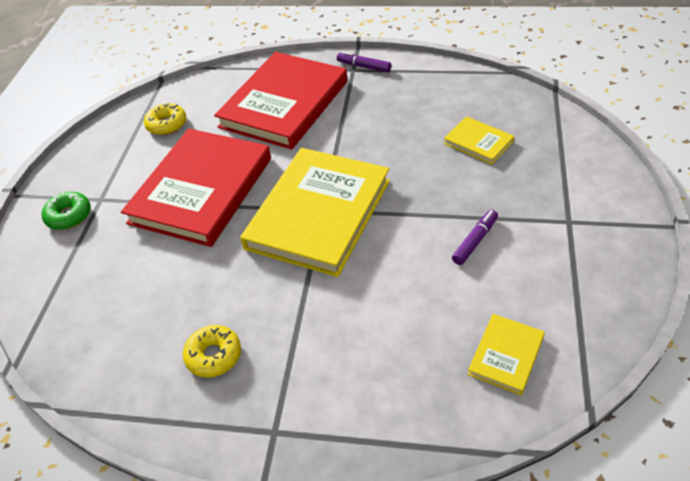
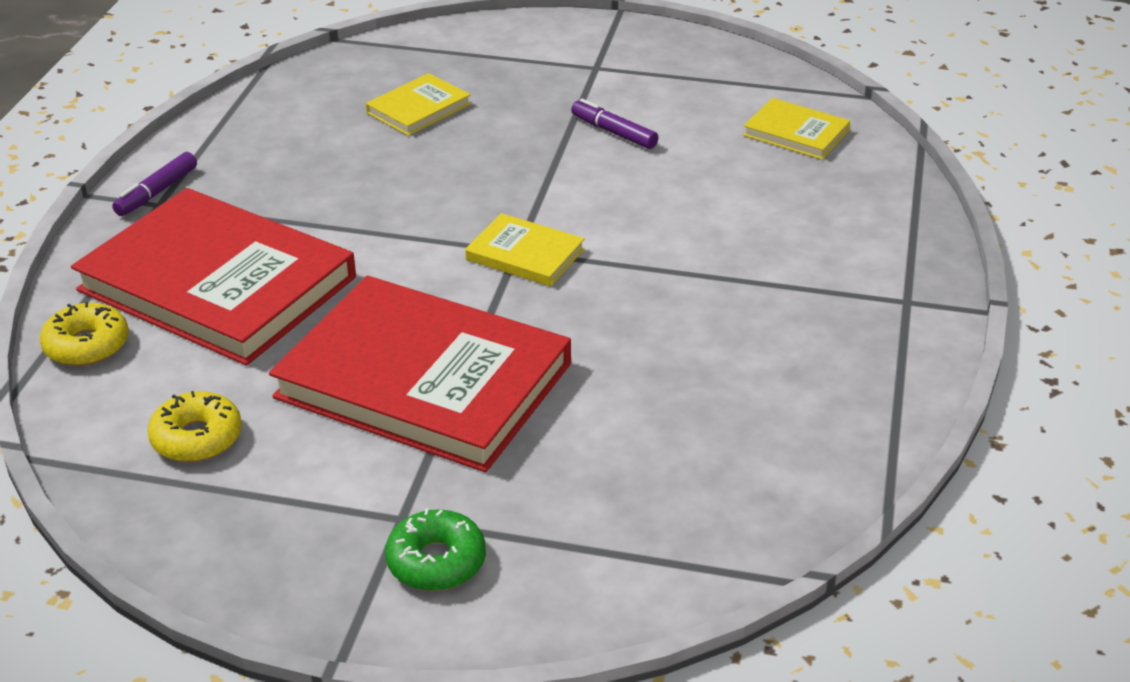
camera: 90 degrees left, 10 degrees down
yellow donut [183,325,241,378] -> yellow donut moved to [40,302,129,366]
yellow book [240,148,390,277] -> yellow book [465,213,585,287], size x0.44

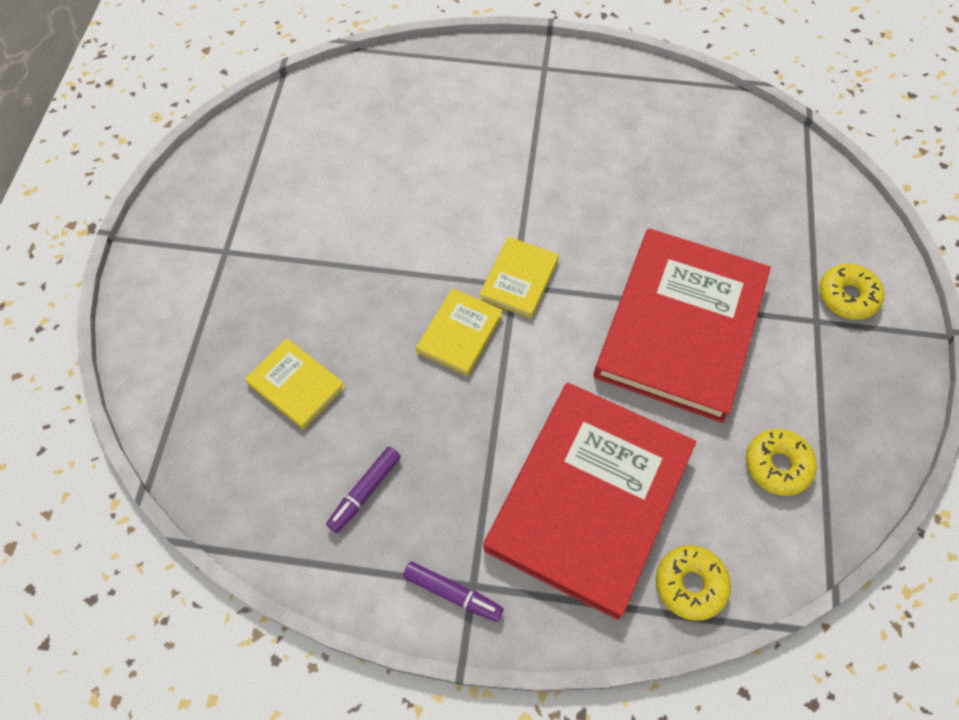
camera: 95 degrees left, 25 degrees up
green donut [385,508,486,591] -> yellow donut [819,264,884,320]
purple marker [571,99,659,149] -> purple marker moved to [326,447,401,533]
yellow book [743,98,850,160] -> yellow book moved to [416,288,503,376]

